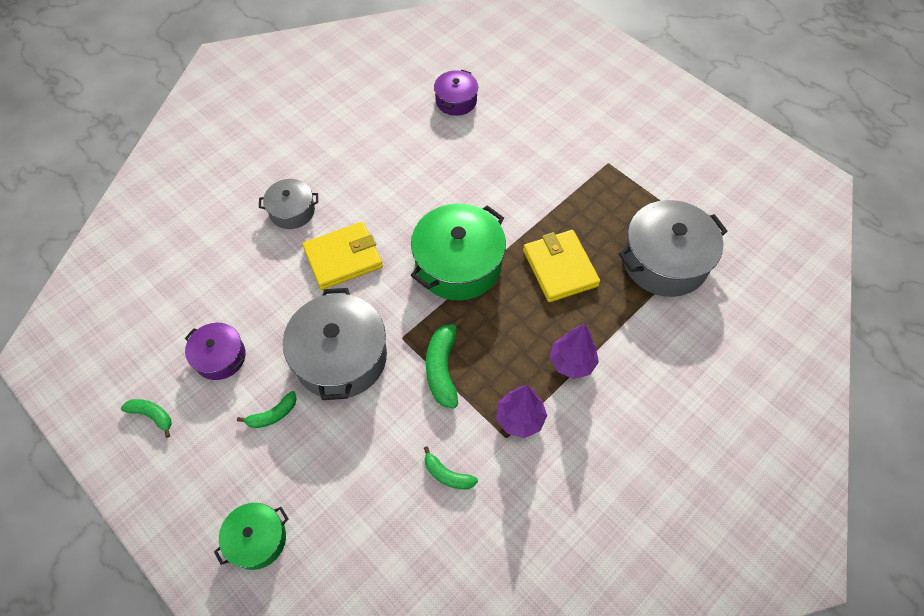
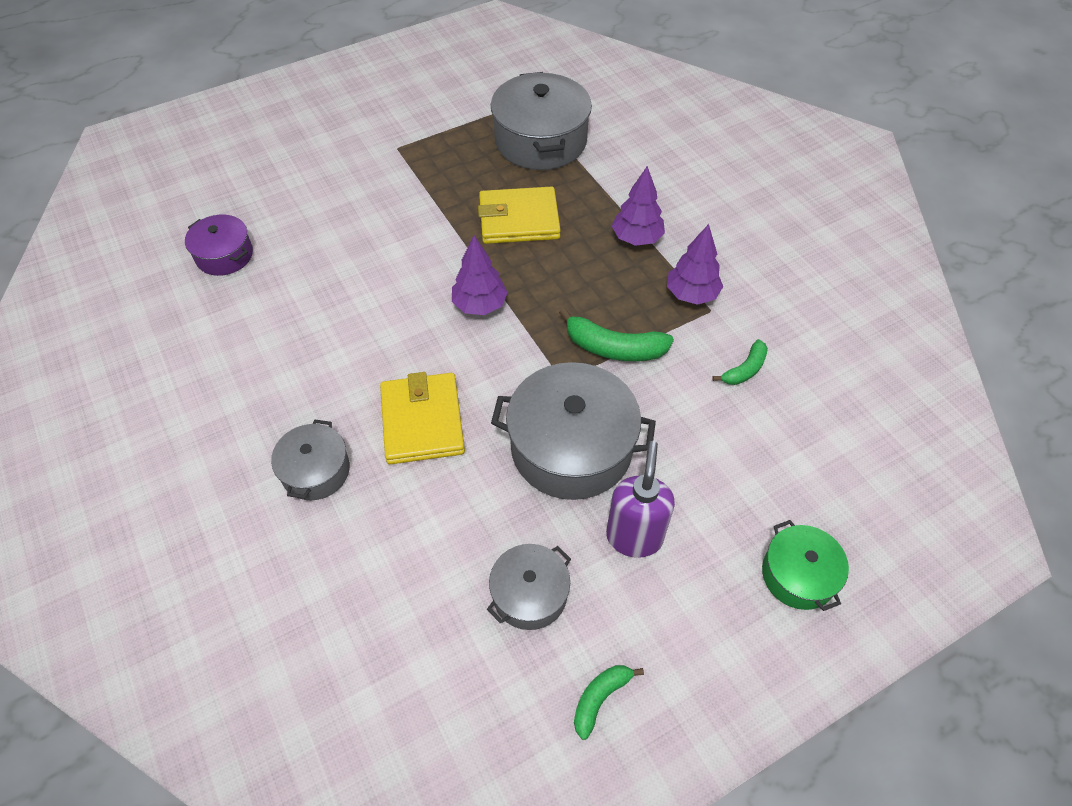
camera: 75 degrees left, 5 degrees down
purple pot [185,323,246,380] -> grey pot [487,544,571,630]
green banana [237,391,297,428] -> purple soap dispenser [606,441,675,558]
green pot [411,203,506,301] -> purple tree [452,236,508,315]

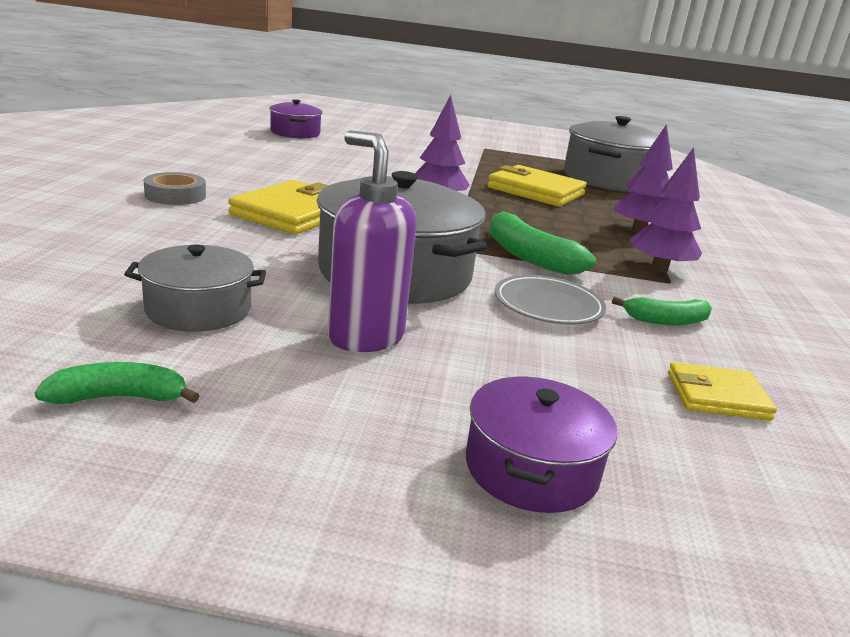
camera: 35 degrees right, 30 degrees down
grey pot [271,420,350,500] -> grey tape [143,172,206,205]
purple soap dispenser [606,441,675,558] -> purple soap dispenser turned 90 degrees counterclockwise [328,130,417,352]
green pot [762,520,849,611] -> purple pot [466,377,617,513]
none -> grey plate [494,275,606,325]
none -> yellow wallet [668,362,777,420]

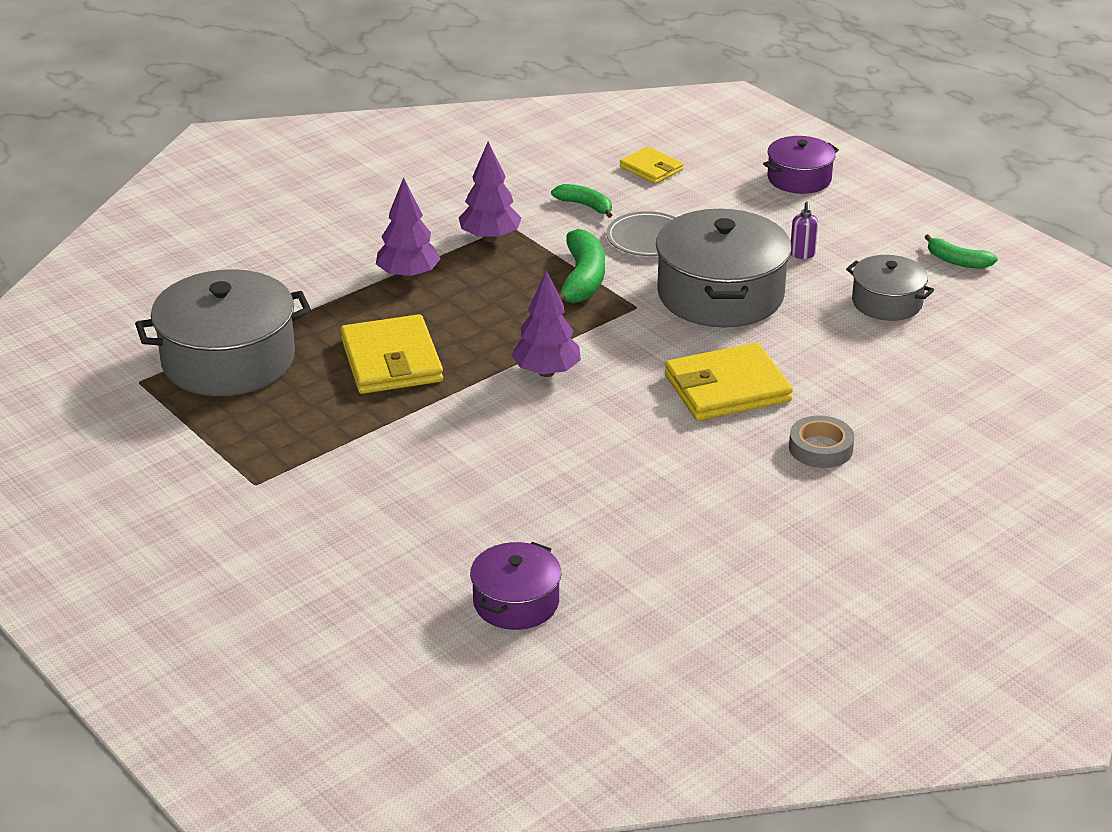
camera: 135 degrees left, 10 degrees up
purple soap dispenser [328,130,417,352] -> purple soap dispenser [791,202,818,259], size x0.47

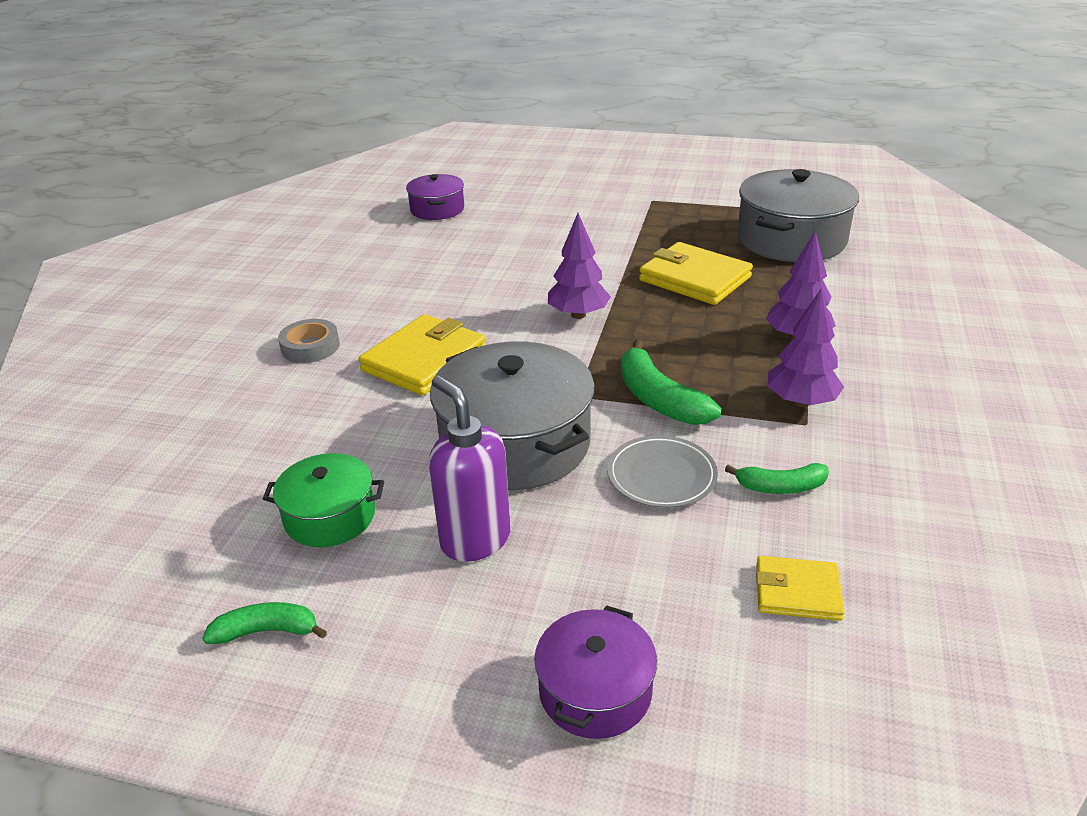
camera: 145 degrees right, 0 degrees up
purple soap dispenser [791,202,818,259] -> purple soap dispenser [429,376,511,562], size x2.12
grey pot [846,255,934,321] -> green pot [263,453,384,547]

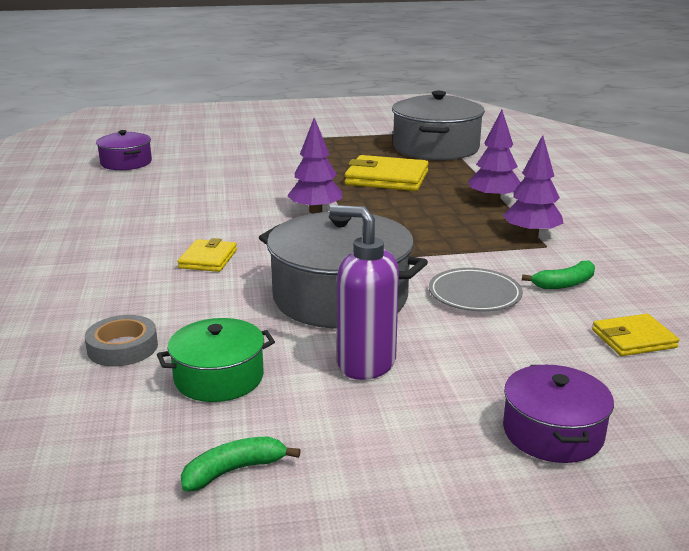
camera: 25 degrees left, 10 degrees down
grey tape [278,319,340,363] -> grey tape moved to [85,315,158,367]
yellow wallet [358,314,486,395] -> yellow wallet [177,238,237,272], size x0.57
green banana [621,340,722,425] -> none

